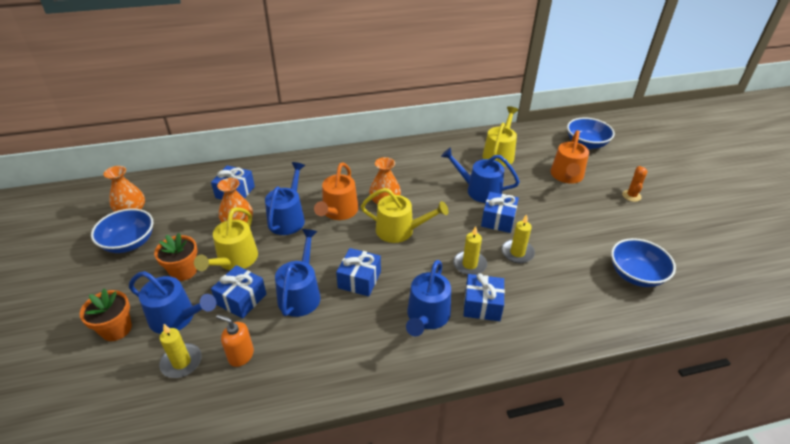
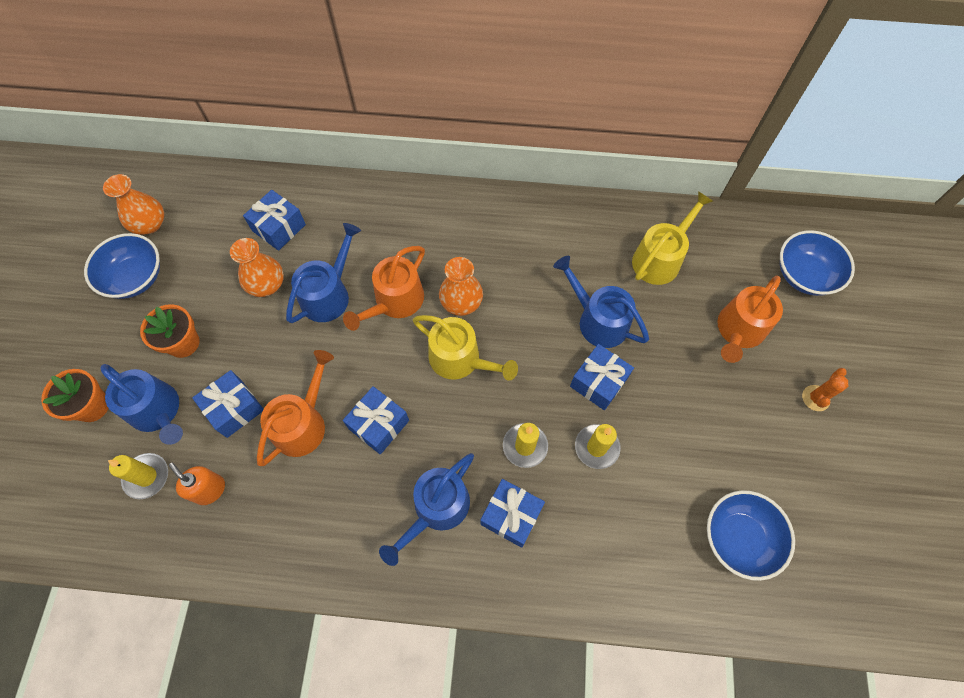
camera: 20 degrees right, 25 degrees up
yellow watering can [194,207,258,271] -> none
blue watering can [275,229,321,317] -> orange watering can [257,350,334,466]

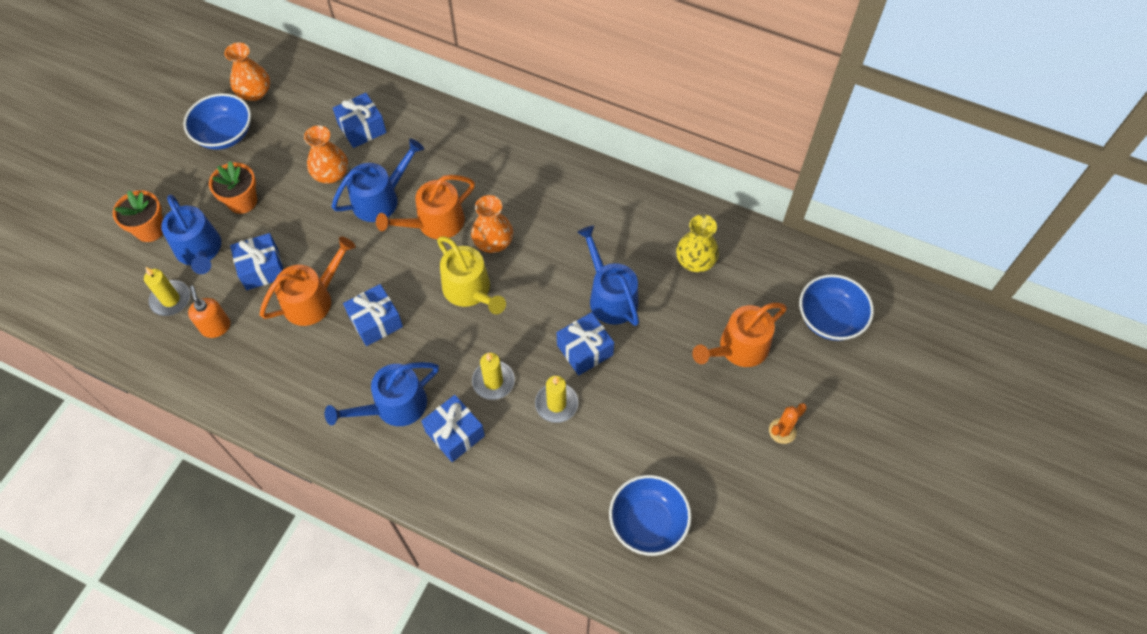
camera: 20 degrees right, 5 degrees down
yellow watering can [632,191,713,285] -> yellow vase [676,214,719,272]

